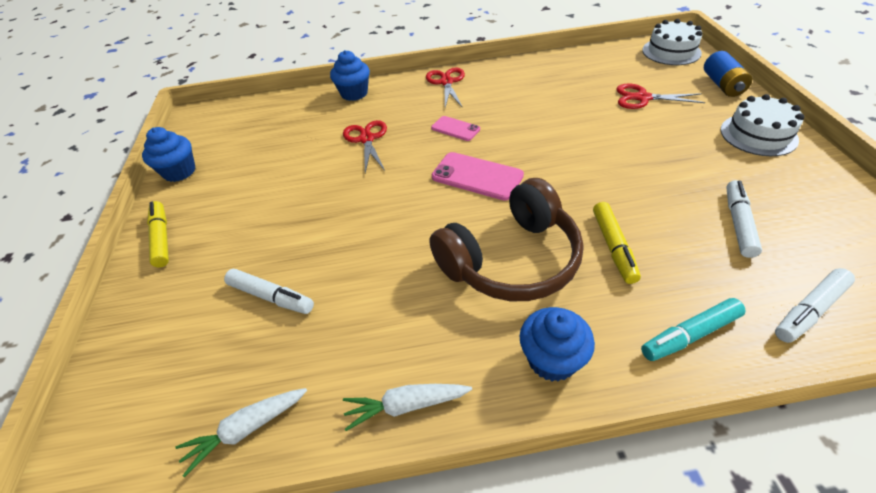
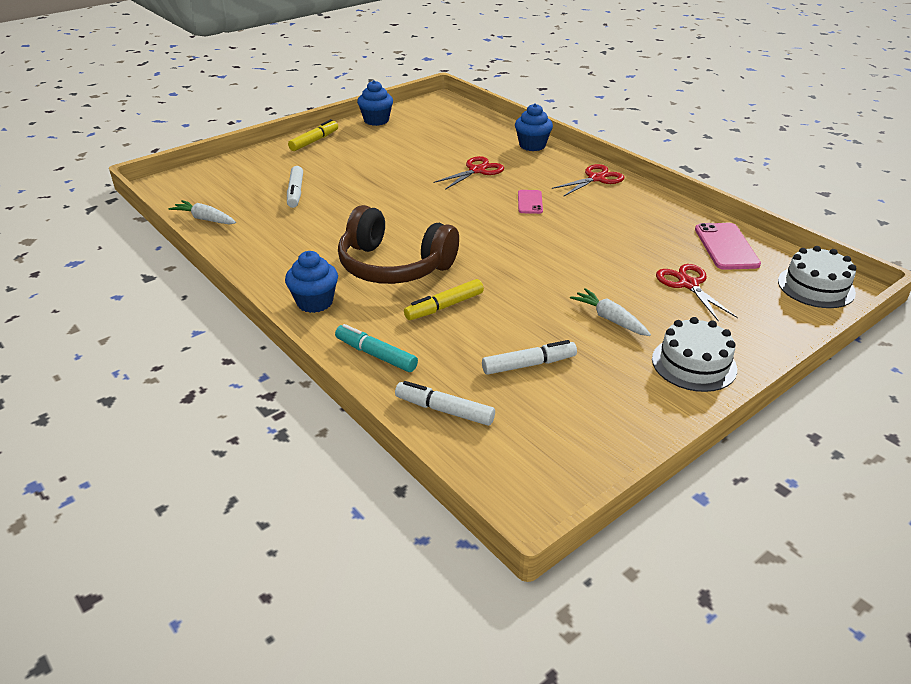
camera: 55 degrees right, 10 degrees down
white carrot [343,384,472,431] -> white carrot moved to [570,288,651,336]
pink phone [431,152,524,201] -> pink phone moved to [695,223,761,270]
blue battery [704,51,752,97] -> none

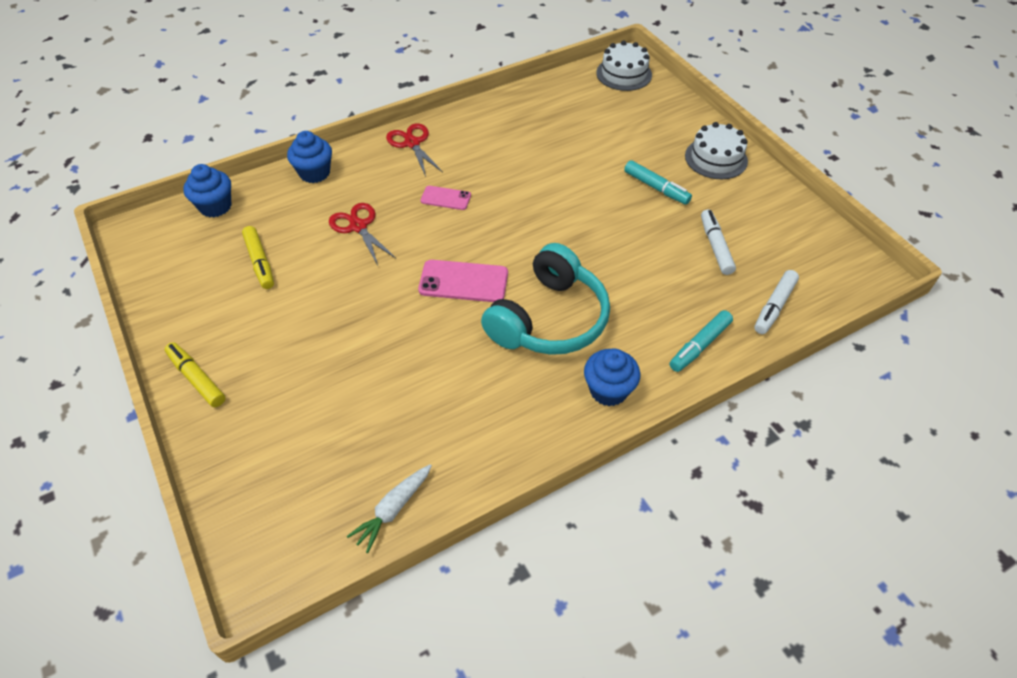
camera: 80 degrees left, 15 degrees up
white marker [287,166,303,208] -> none
brown headphones [338,205,459,284] -> turquoise headphones [481,243,610,355]
blue cupcake [357,80,393,126] -> blue cupcake moved to [183,164,231,218]
yellow marker [404,279,484,320] -> yellow marker moved to [242,226,274,289]
white carrot [570,288,651,336] -> turquoise marker [624,160,692,205]
red scissors [656,264,738,322] -> none
pink phone [695,223,761,270] -> pink phone moved to [418,260,508,302]

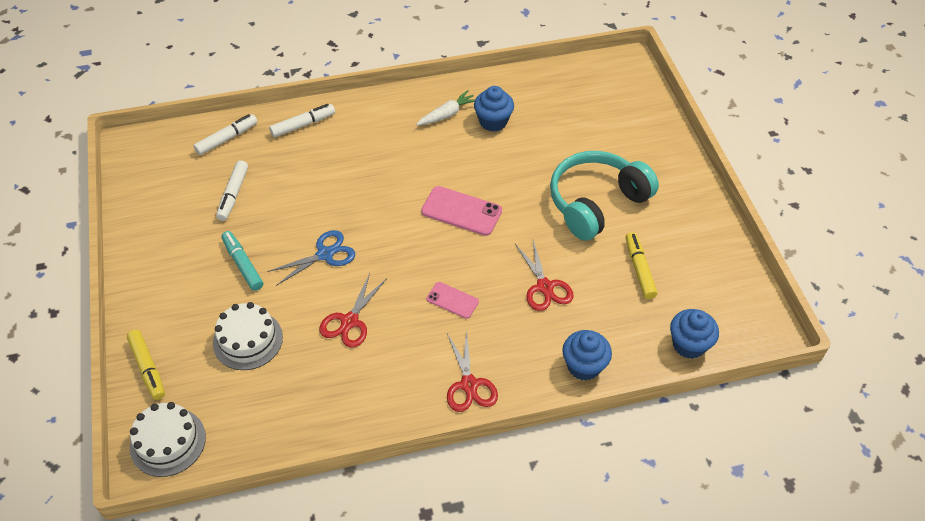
camera: 165 degrees left, 0 degrees up
yellow marker [165,342,226,407] -> yellow marker moved to [127,330,165,400]
white carrot [347,464,432,553] -> white carrot moved to [416,90,475,125]
turquoise headphones [481,243,610,355] -> turquoise headphones moved to [550,151,659,241]
blue cupcake [584,349,640,406] -> blue cupcake moved to [474,86,514,132]
turquoise marker [670,310,733,372] -> white marker [269,104,335,137]
white cake [685,122,748,179] -> white cake moved to [213,302,283,370]
none -> blue scissors [267,230,355,286]
none -> red scissors [319,273,387,348]

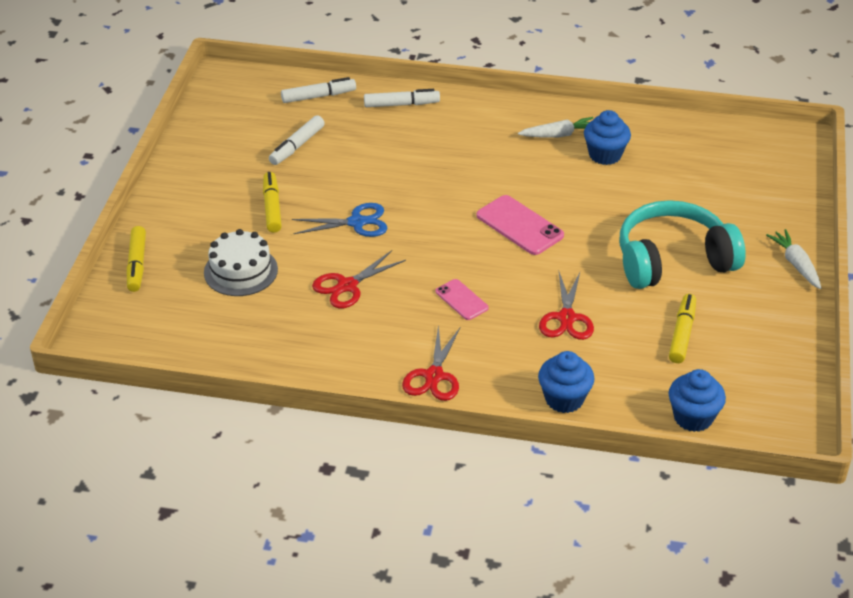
camera: 25 degrees right, 10 degrees down
white cake [130,402,206,477] -> none
turquoise marker [222,231,263,291] -> yellow marker [263,172,282,233]
none -> white carrot [766,229,821,289]

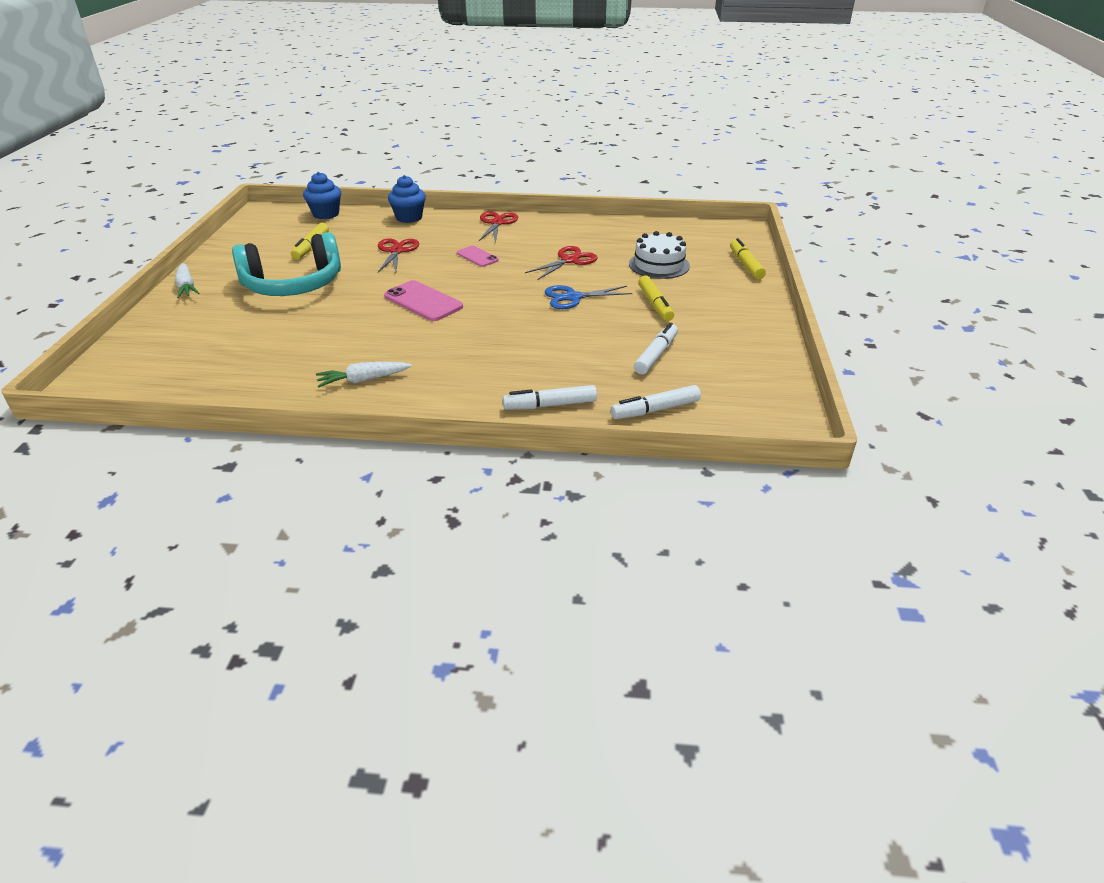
camera: 175 degrees right, 5 degrees down
blue cupcake [584,110,631,165] -> none

